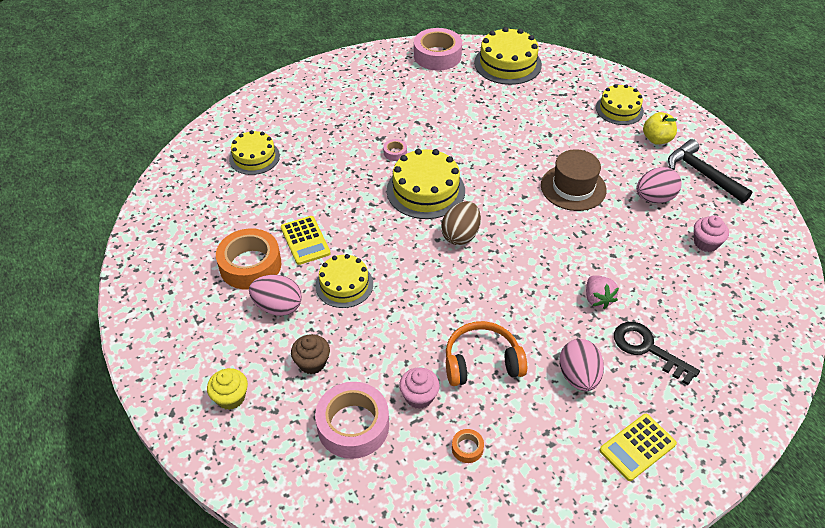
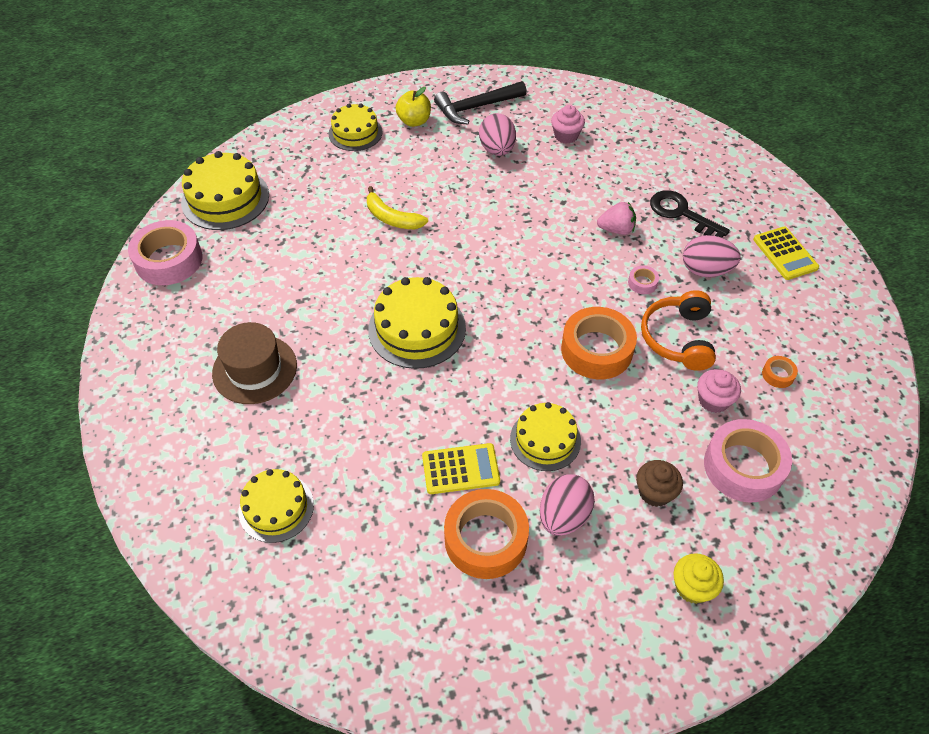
camera: 75 degrees left, 5 degrees up
pink tape [383,139,407,161] -> pink tape moved to [628,266,659,294]
brown egg [441,201,481,245] -> none
brown hat [541,149,607,211] -> brown hat moved to [212,322,297,404]
black key [614,322,700,385] -> black key turned 75 degrees clockwise [650,190,730,238]
none -> yellow banana [367,186,428,229]
none -> orange tape [561,307,637,379]

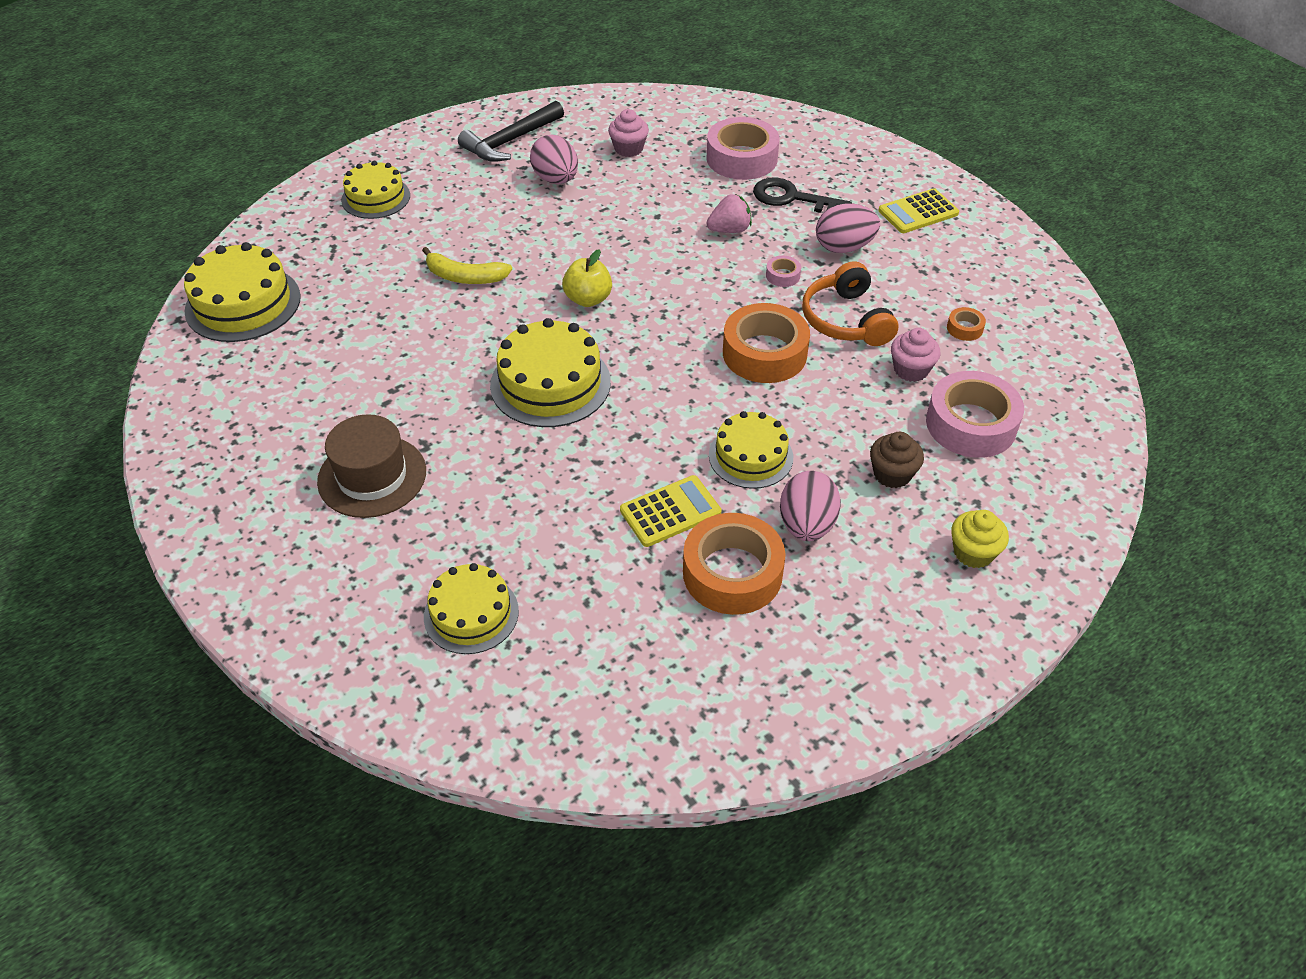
camera: 20 degrees left, 5 degrees down
pink tape [128,220,203,285] -> pink tape moved to [706,117,779,180]
yellow apple [396,87,431,127] -> yellow apple moved to [562,249,612,307]
yellow calculator [753,227,819,280] -> yellow calculator turned 105 degrees clockwise [878,188,959,233]

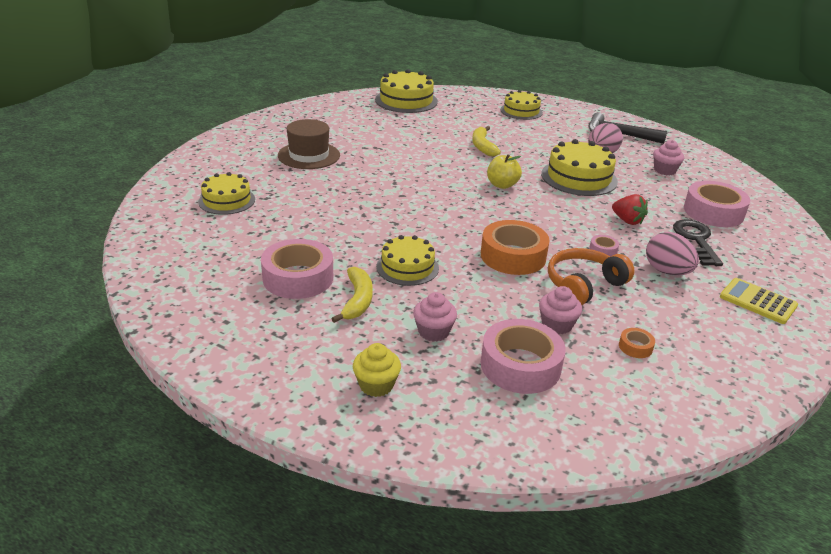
camera: 65 degrees right, 15 degrees down
yellow cake [490,318,611,427] -> yellow cake moved to [541,139,618,196]
yellow calculator [620,475,722,547] -> none
orange tape [683,513,786,615] -> pink tape [261,239,333,299]
pink strawberry [706,194,752,233] -> red strawberry [612,194,648,225]
pink egg [780,471,841,541] -> yellow banana [331,267,373,323]
brown cupcake [870,432,924,488] -> pink cupcake [413,292,457,342]

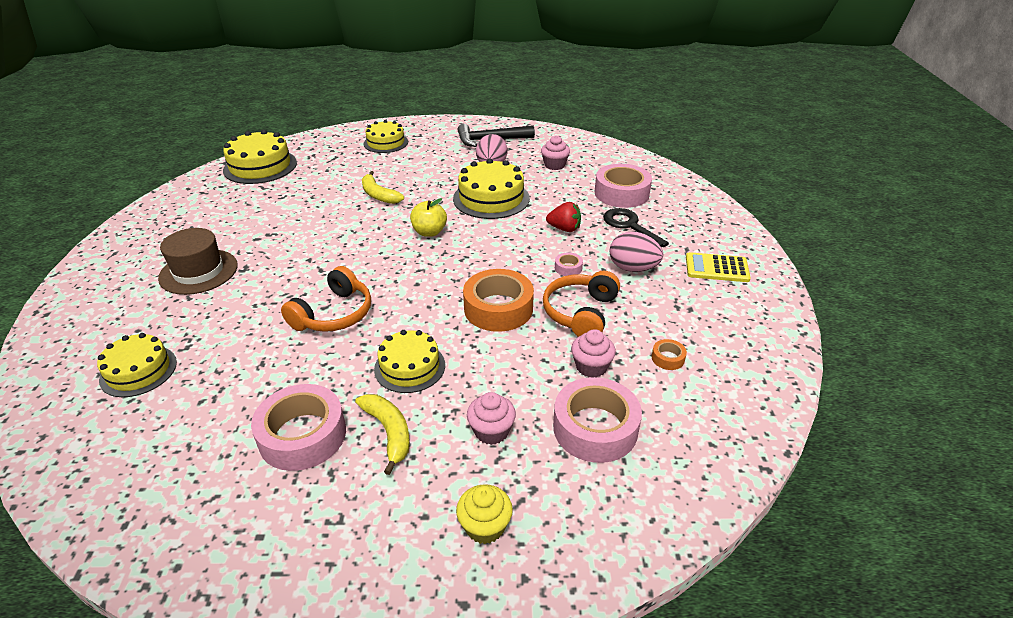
camera: 30 degrees left, 5 degrees up
none -> orange headphones [281,266,371,332]

